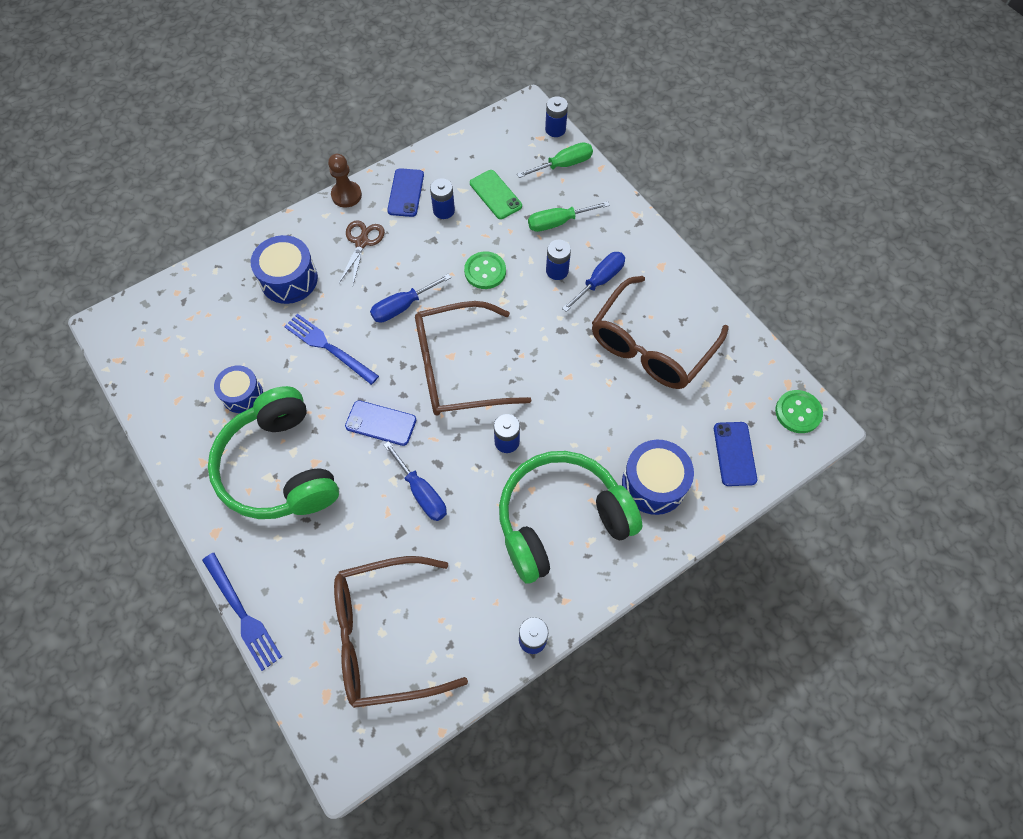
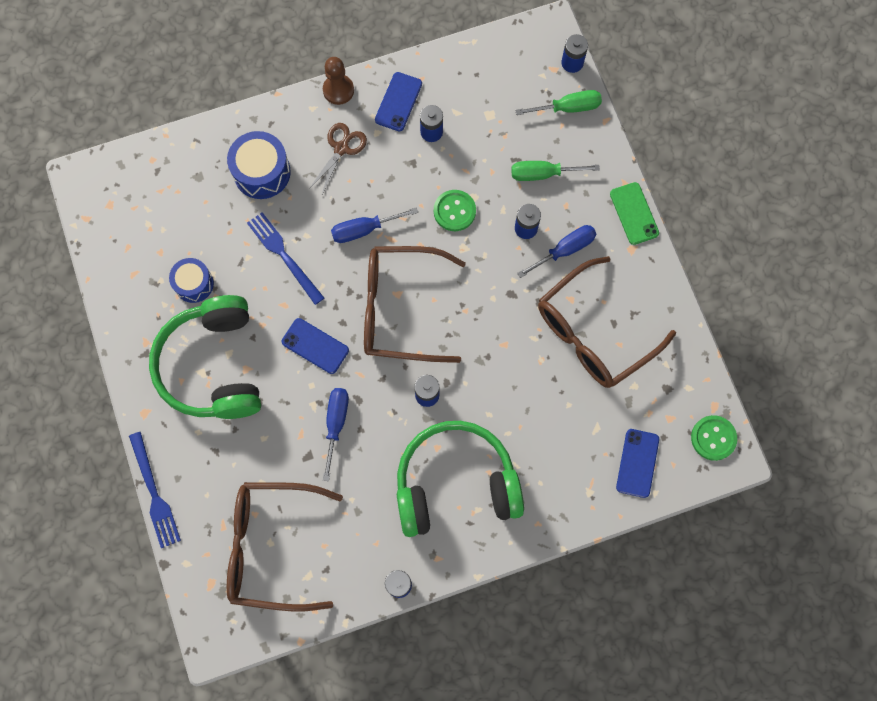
camera: 15 degrees right, 10 degrees up
blue screwdriver [383,441,447,521] -> blue screwdriver turned 150 degrees counterclockwise [323,388,349,481]
green phone [470,170,522,219] -> green phone moved to [610,182,659,245]
blue drum [622,440,694,515] -> none

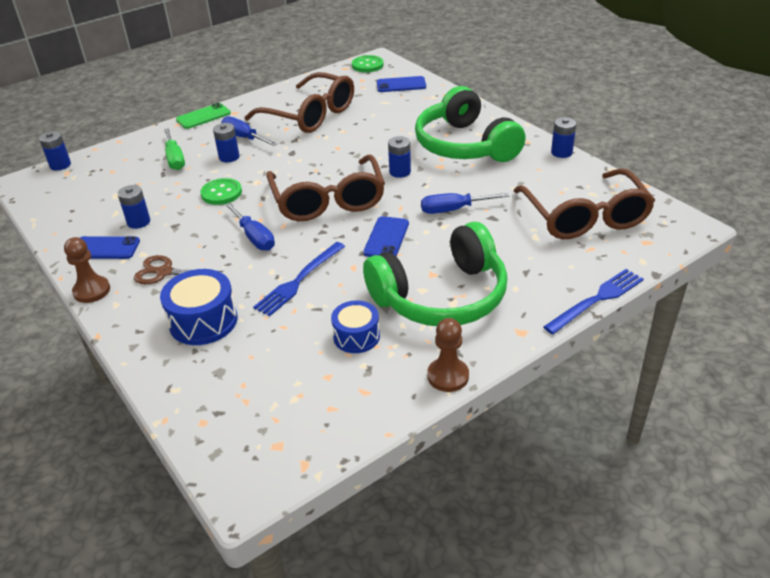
camera: 105 degrees left, 35 degrees down
green screwdriver [515,90,602,115] -> none
none -> brown pawn [427,318,469,392]

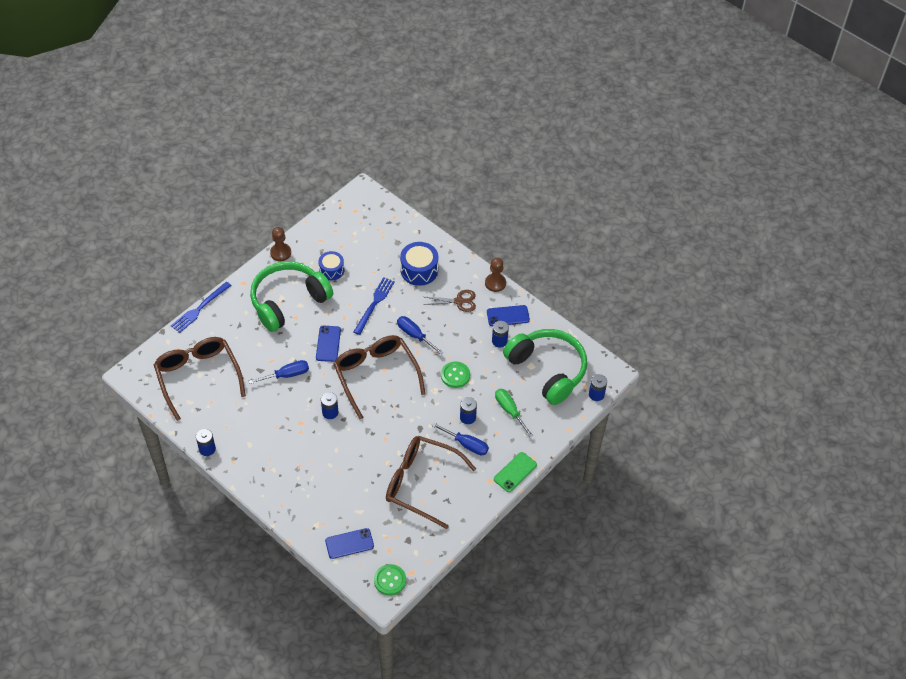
camera: 165 degrees right, 15 degrees up
green headphones [415,86,526,162] -> green headphones moved to [503,329,587,405]

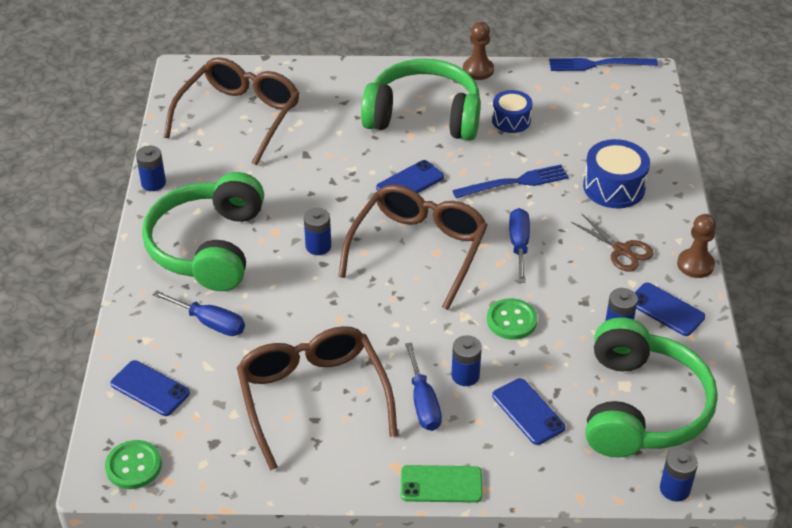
camera: 50 degrees right, 10 degrees down
blue fork [171,282,232,333] -> blue fork moved to [549,58,658,71]
blue screwdriver [249,360,309,384] -> blue screwdriver moved to [153,290,245,336]
green screwdriver [495,389,533,437] -> blue phone [492,378,565,445]
none -> green headphones [142,172,264,291]

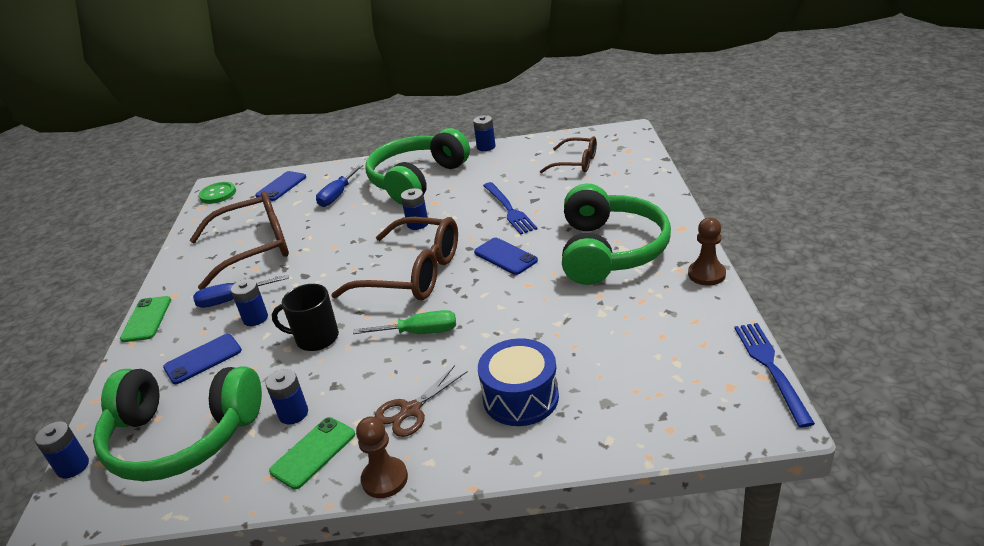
camera: 90 degrees right, 10 degrees down
green headphones [142,172,264,291] -> green headphones turned 60 degrees counterclockwise [365,128,470,205]
brown glasses [164,57,300,165] -> brown glasses [540,136,597,173], size x0.57
blue fork [452,164,569,198] -> blue fork moved to [483,182,538,235]
green button [487,298,537,340] -> black mug [272,284,339,351]
blue drum [492,90,533,133] -> none
blue screwdriver [509,208,530,283] -> green screwdriver [353,310,456,334]
blue phone [634,283,705,336] -> green phone [269,417,355,489]

